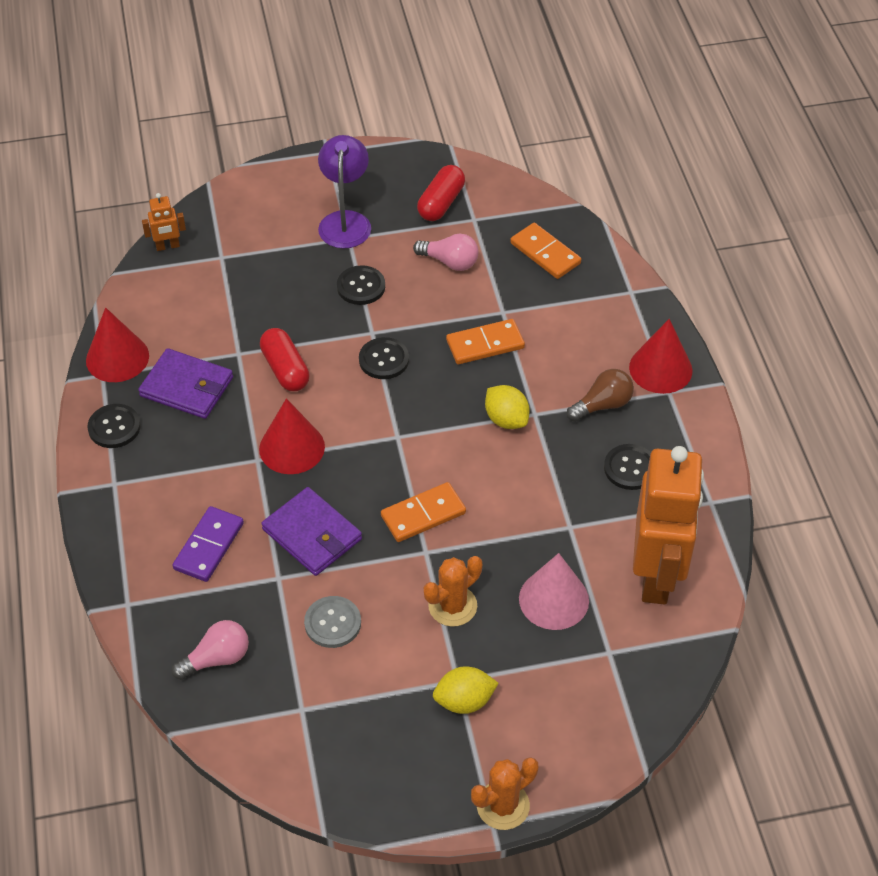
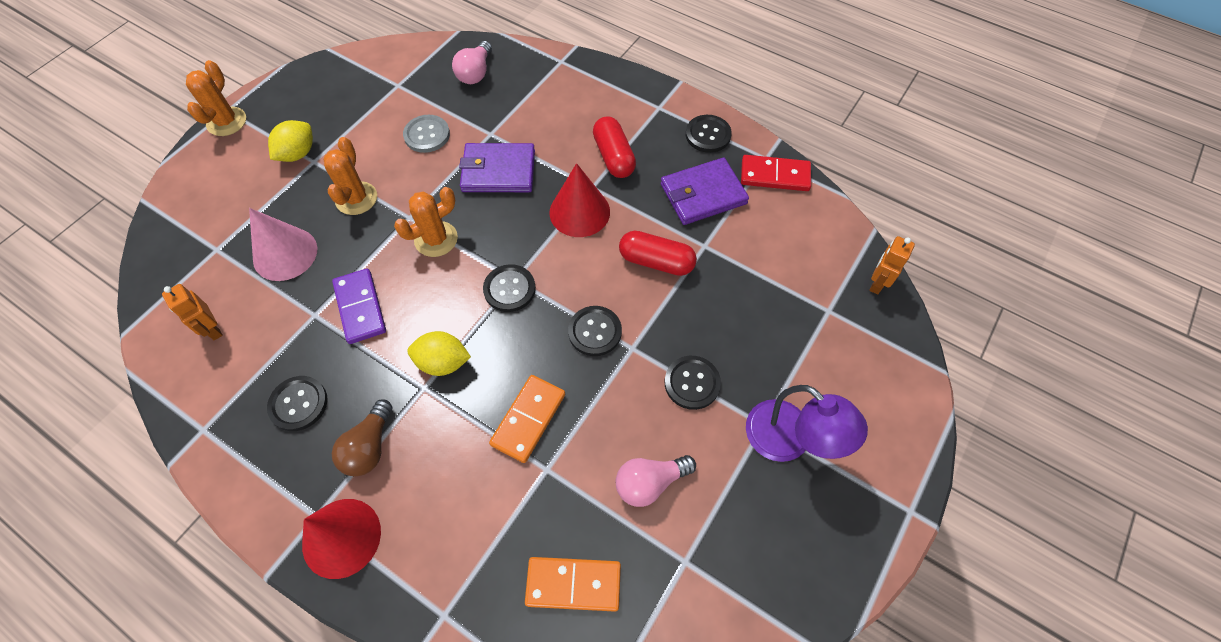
camera: 135 degrees right, 10 degrees up
red cone [86,307,149,382] -> red domino [741,155,811,191]
purple domino [173,506,244,582] -> purple domino moved to [332,268,386,344]
orange domino [381,482,466,542] -> orange cactus [394,187,458,257]
red capsule [417,165,465,221] -> red capsule moved to [593,116,636,178]
orange robot [633,446,704,605] -> orange robot [162,284,223,340], size x0.40
none -> black button [483,264,536,312]

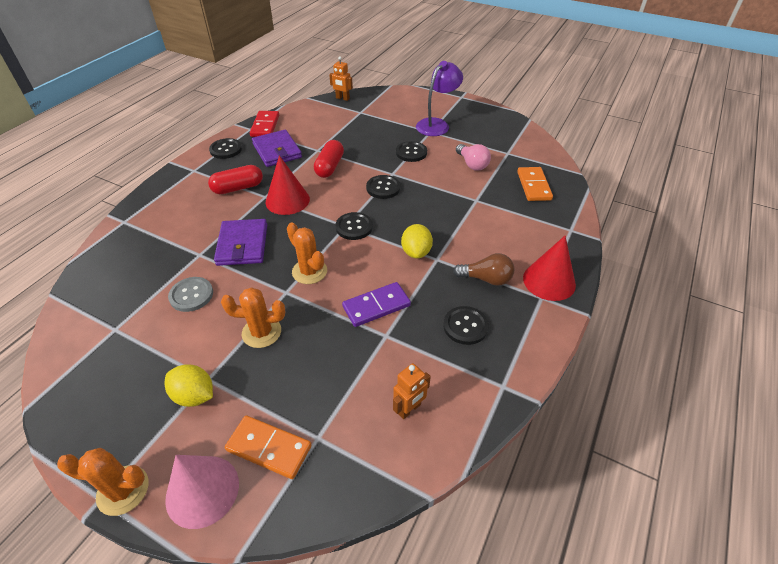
camera: 95 degrees left, 15 degrees down
pink cone [249,208,317,281] -> pink cone moved to [165,455,239,529]
pink light bulb [452,41,492,84] -> none
orange domino [489,375,565,463] -> orange domino moved to [225,415,311,479]

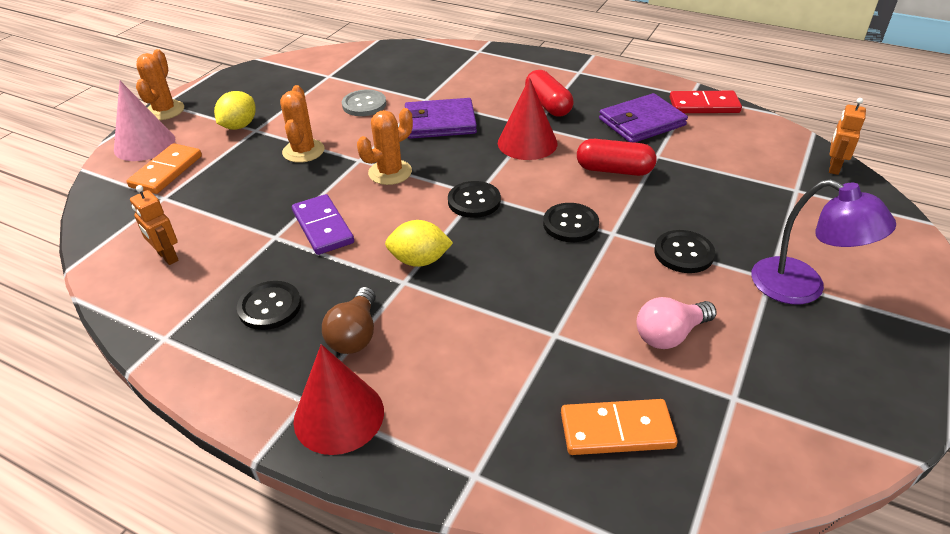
camera: 90 degrees right, 5 degrees down
black button [209,138,242,159] -> none

